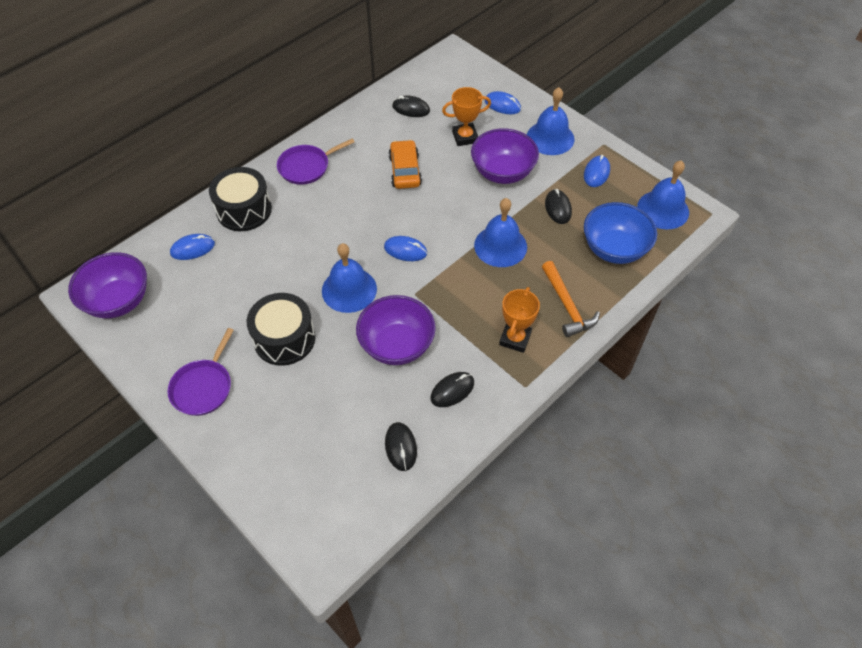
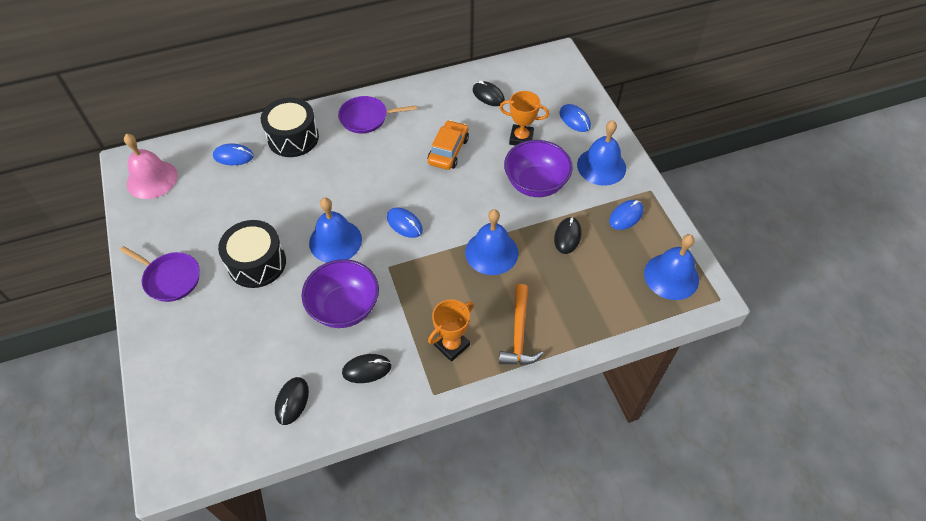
camera: 25 degrees right, 0 degrees up
purple bowl [68,252,147,319] -> pink bell [124,134,178,199]
purple pan [167,328,234,416] -> purple pan turned 105 degrees counterclockwise [120,246,200,302]
blue bowl [584,202,657,264] -> none

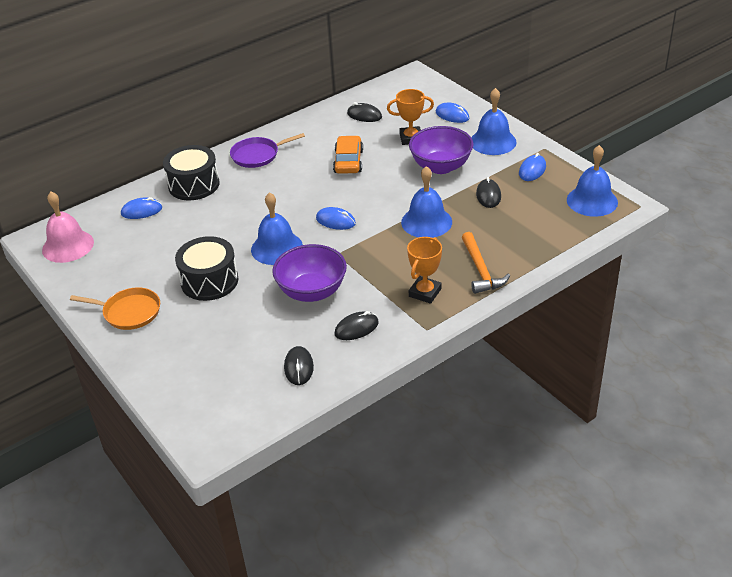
camera: 15 degrees left, 15 degrees down
purple pan [120,246,200,302] -> orange pan [70,287,160,330]

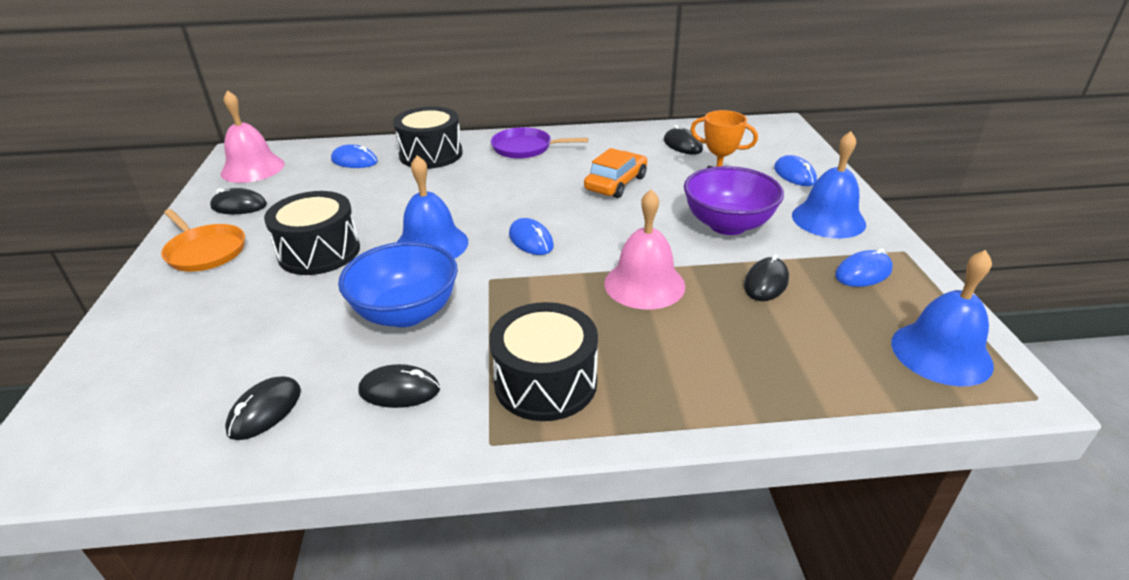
camera: 30 degrees right, 5 degrees down
purple bowl [272,244,347,302] -> blue bowl [338,241,458,327]
blue bell [401,166,452,238] -> pink bell [604,189,686,310]
orange trophy [407,237,442,304] -> black drum [489,302,598,421]
orange hammer [462,232,510,294] -> none
none -> black mouse [210,188,267,214]

